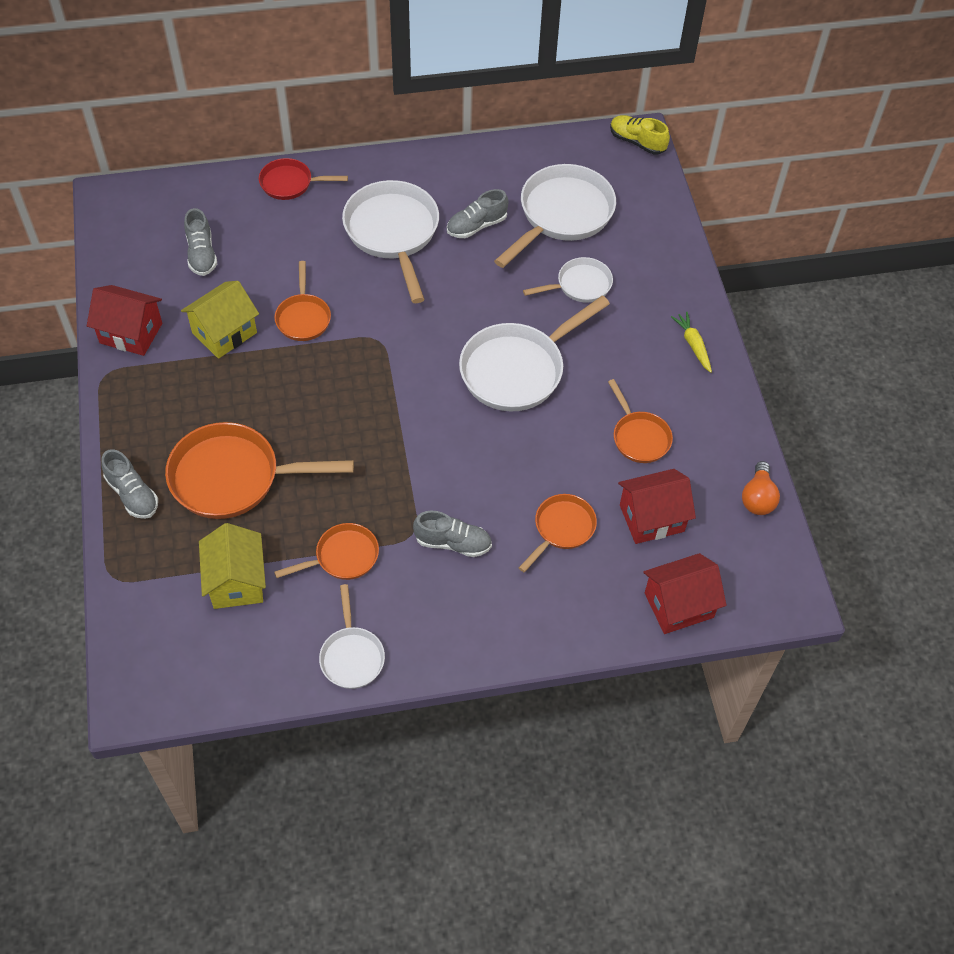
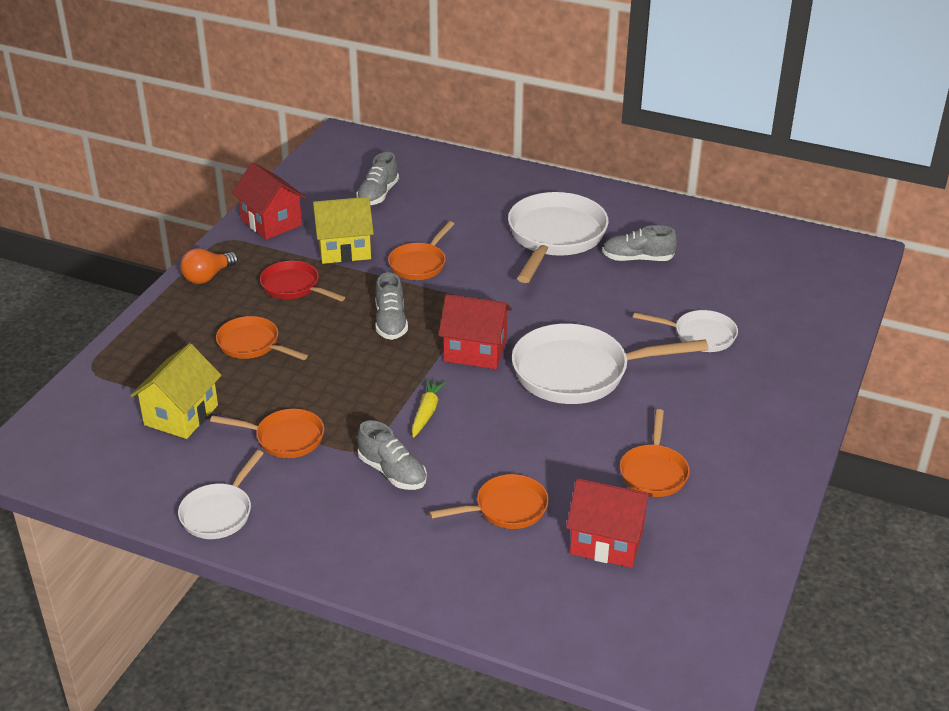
camera: 35 degrees right, 20 degrees down
grey shoe [101,449,158,519] -> grey shoe moved to [375,272,408,340]
orange pan [165,422,354,519] -> orange pan [216,316,308,360], size x0.55
red pan [259,158,348,200] -> red pan moved to [260,261,345,301]
white pan [494,164,616,268] -> none
yellow shoe [610,115,670,155] -> none
red house [643,553,727,634] -> red house moved to [438,294,512,369]
yellow carrot [671,312,712,373] -> yellow carrot moved to [412,378,447,437]
orange light bulb [742,461,780,515] -> orange light bulb moved to [180,248,238,284]

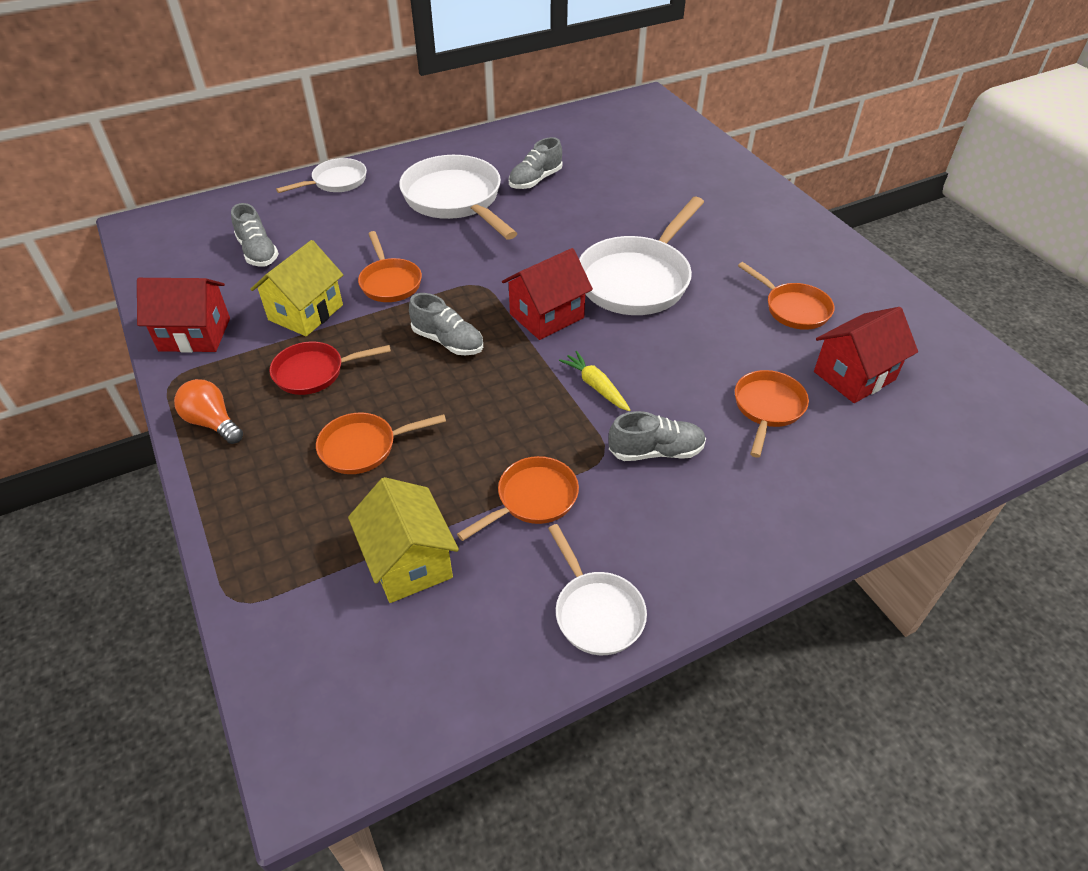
camera: 50 degrees left, 10 degrees up
orange light bulb [180,248,238,284] -> orange light bulb turned 135 degrees clockwise [174,379,243,444]
white pan [633,310,738,352] -> white pan moved to [276,158,367,193]

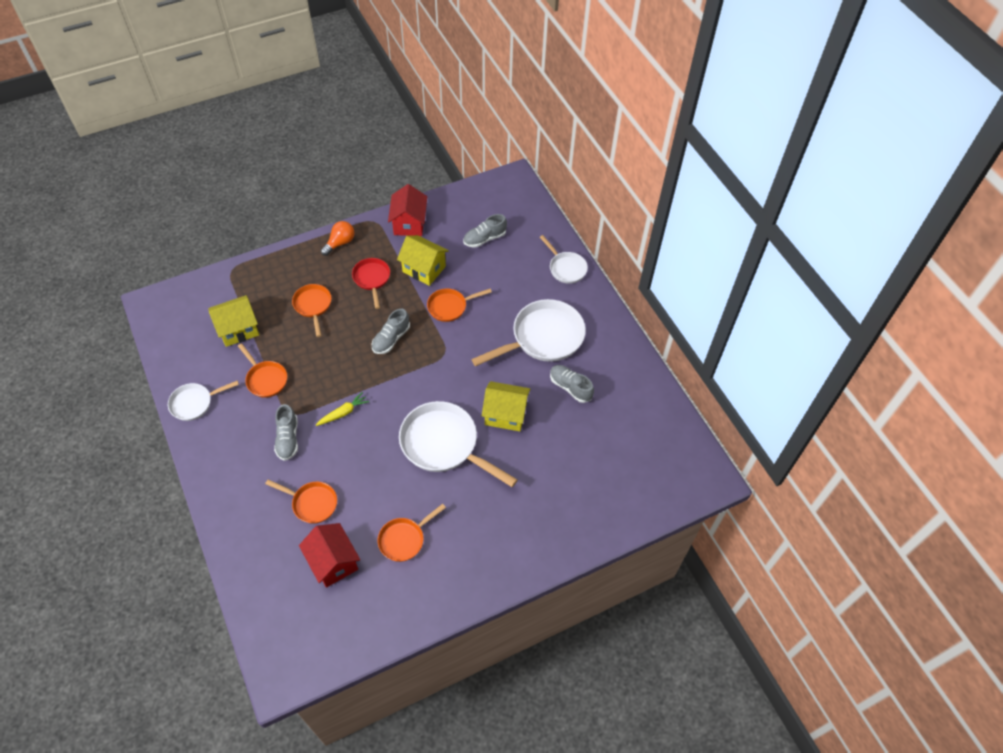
camera: 90 degrees right, 10 degrees up
red house [502,248,593,340] -> none
none -> yellow house [482,381,530,431]

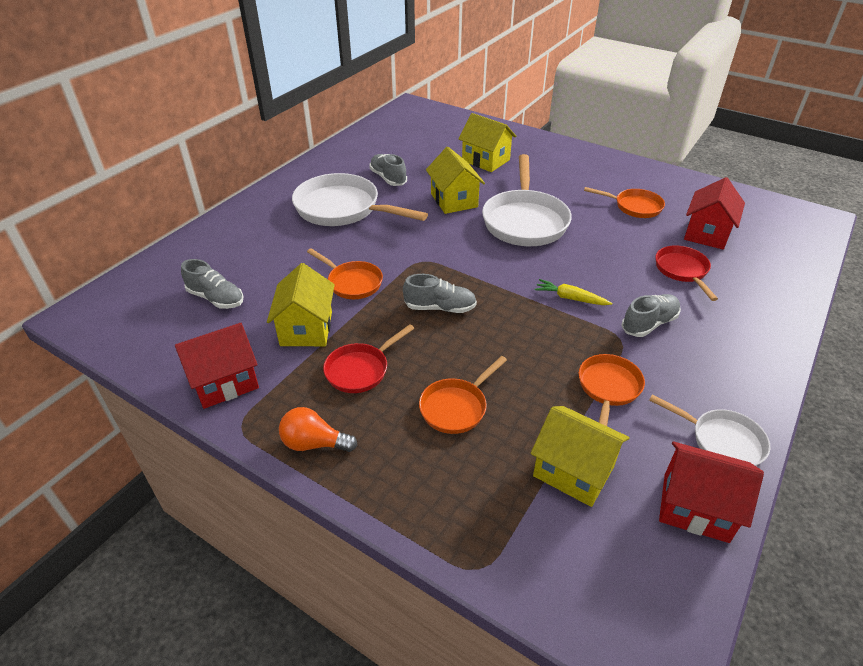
camera: 120 degrees left, 15 degrees down
orange pan [265,480,337,524] -> red pan [656,245,718,301]
white pan [540,235,588,284] -> none
grey shoe [550,365,594,403] -> grey shoe turned 135 degrees clockwise [369,154,407,186]
none -> yellow house [458,113,516,172]
none -> red house [659,442,764,543]

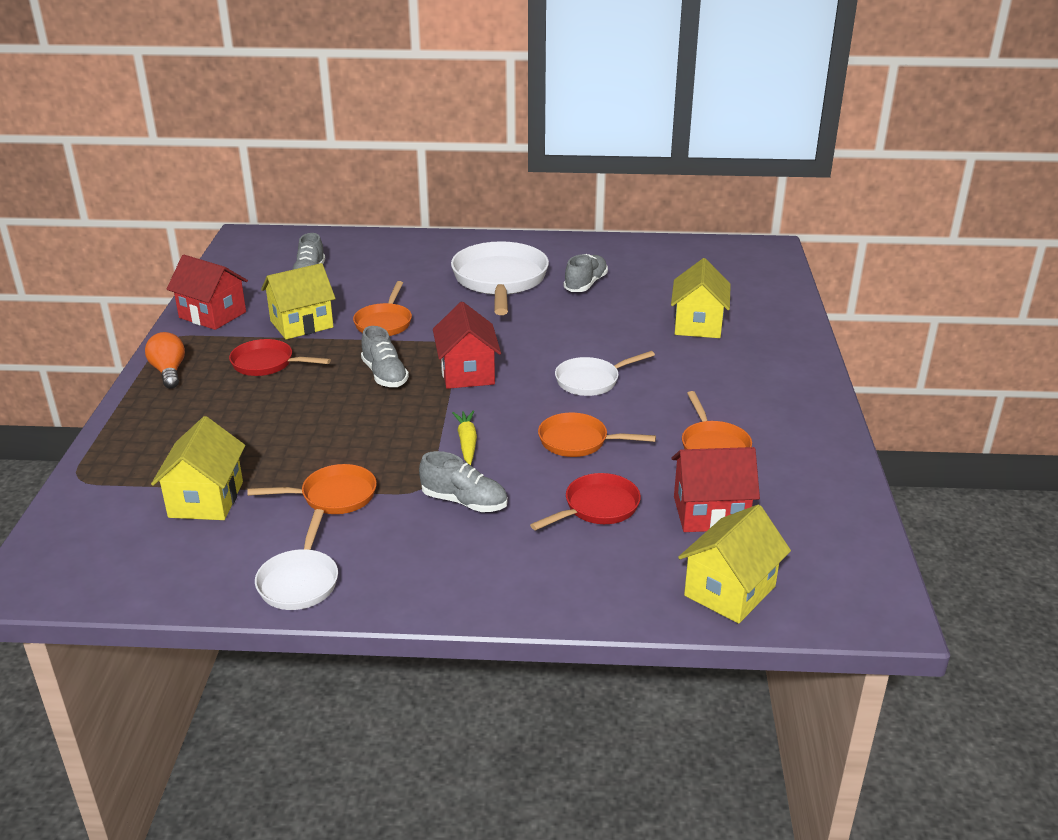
camera: 60 degrees right, 10 degrees down
orange pan [419,356,507,434] -> orange pan moved to [538,413,656,457]
yellow house [426,147,485,214] -> yellow house moved to [678,504,791,624]
white pan [482,154,572,246] -> white pan [555,351,655,396], size x0.55
red house [659,442,764,543] -> red house moved to [433,302,501,389]

